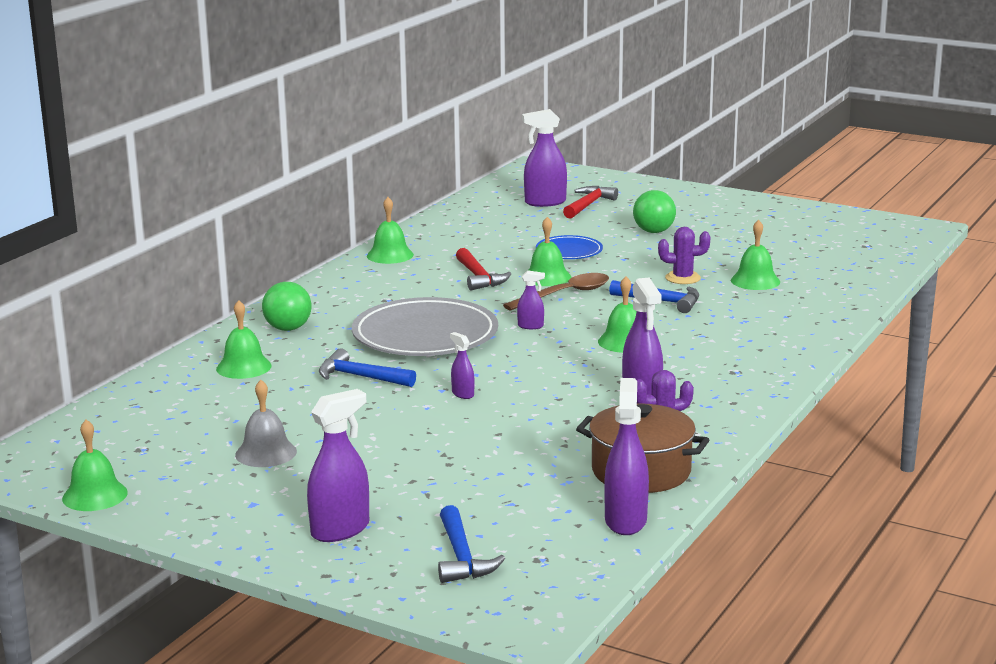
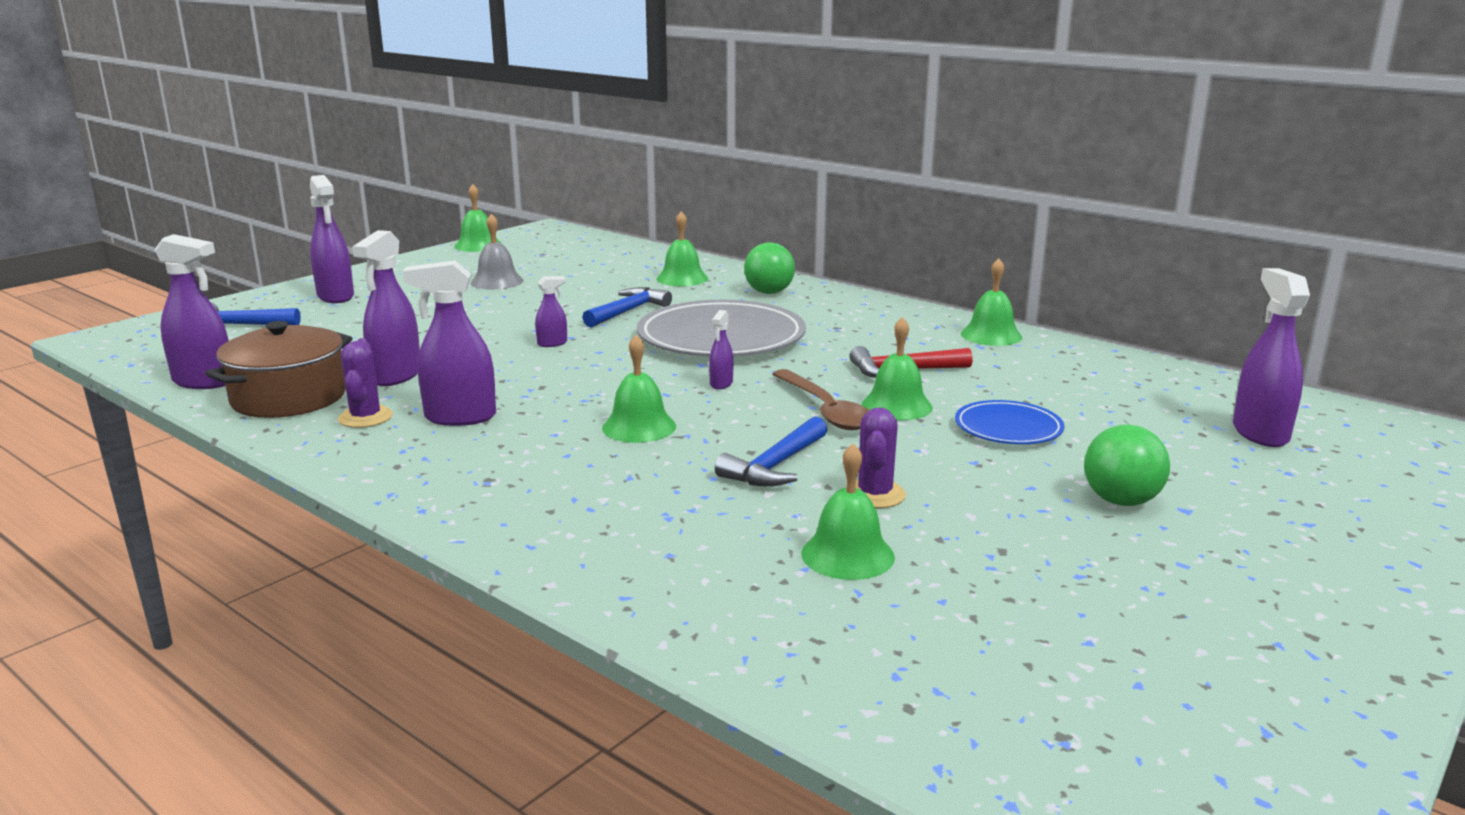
camera: 100 degrees right, 0 degrees up
red hammer [563,186,618,219] -> none
none -> purple spray bottle [352,230,420,386]

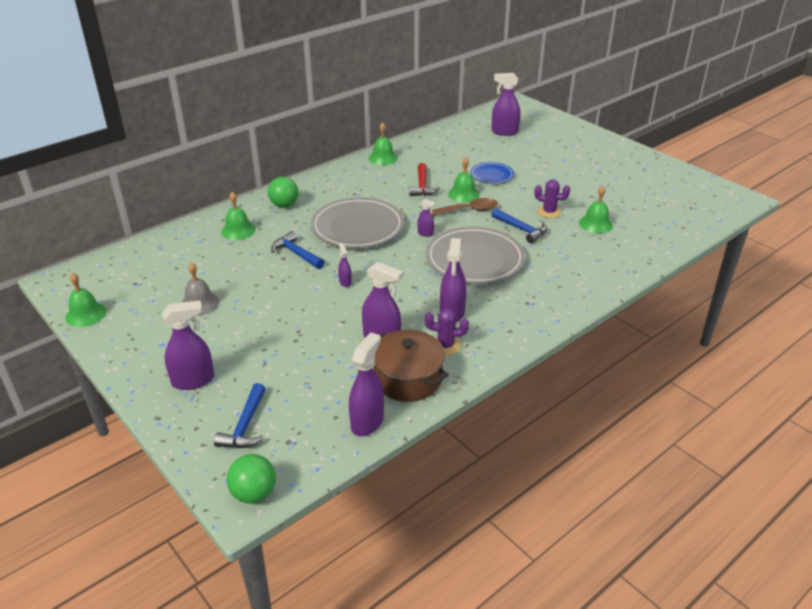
camera: 80 degrees left, 15 degrees up
green bell [602,335,676,443] -> grey plate [426,227,525,284]
green ball [1084,425,1170,506] -> green ball moved to [227,454,276,504]

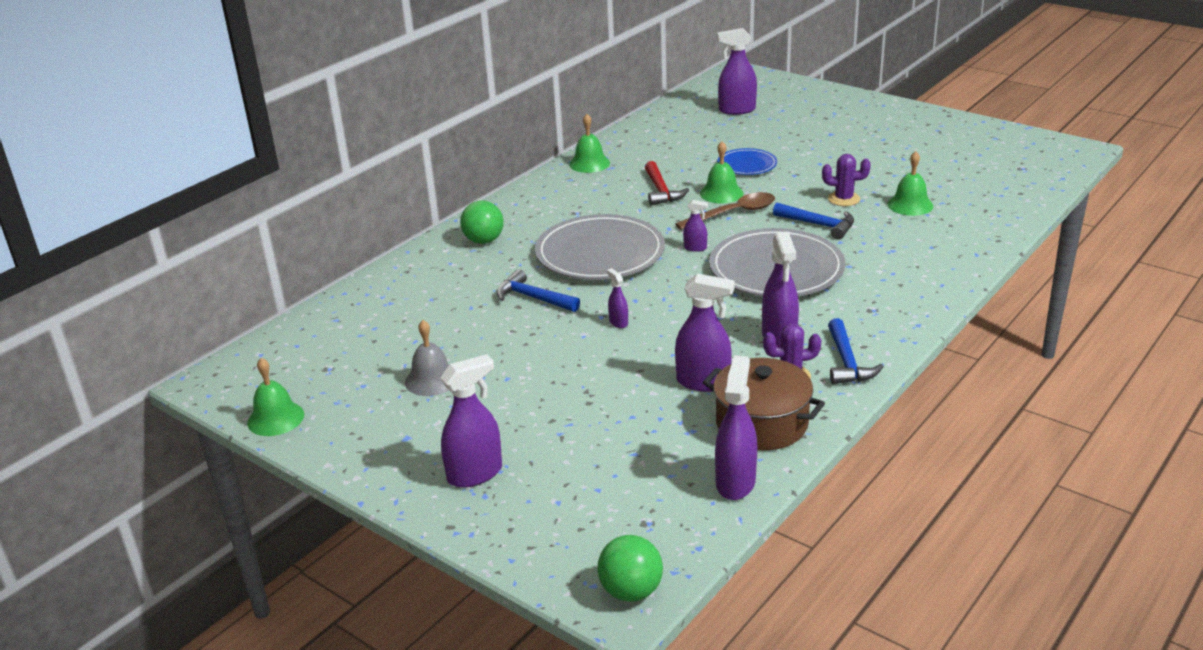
camera: 10 degrees left, 5 degrees down
blue hammer [214,383,266,448] -> blue hammer moved to [828,318,884,384]
green bell [221,192,255,240] -> none

